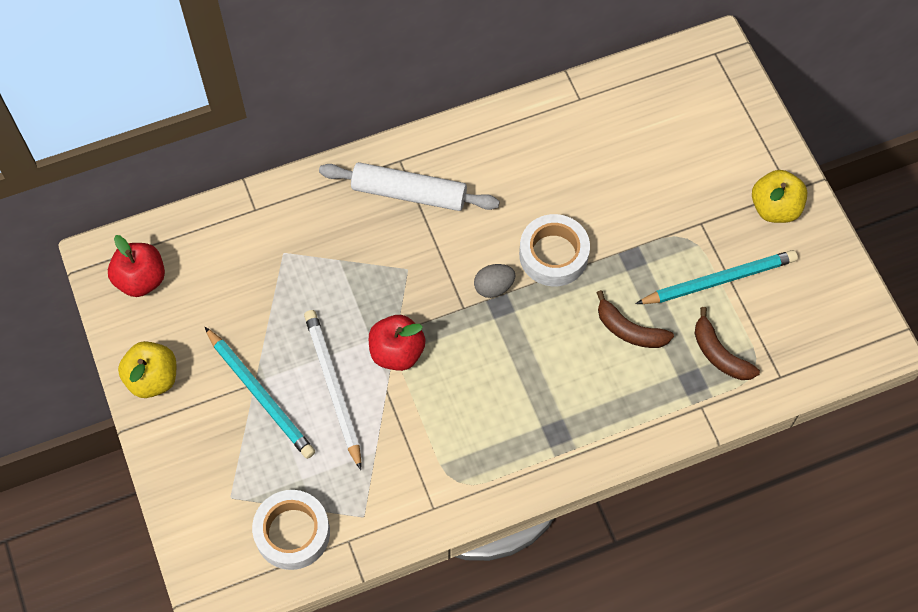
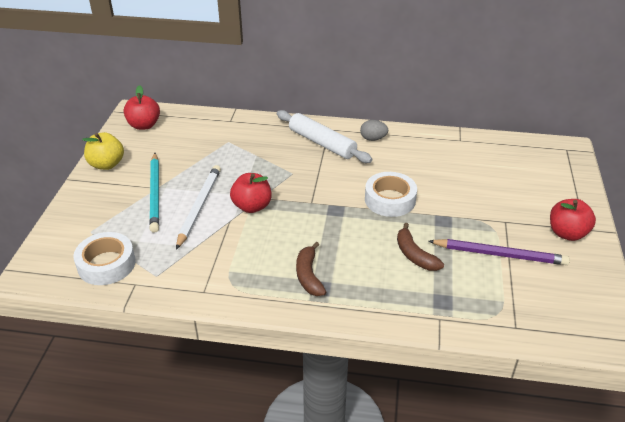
camera: 30 degrees right, 25 degrees down
grey egg [474,264,515,298] -> grey egg moved to [360,120,388,141]
turquoise pencil [635,250,798,304] -> purple pencil [428,239,570,265]
brown banana [695,307,760,380] -> brown banana moved to [296,242,326,296]
yellow apple [752,170,808,223] -> red apple [550,199,596,241]

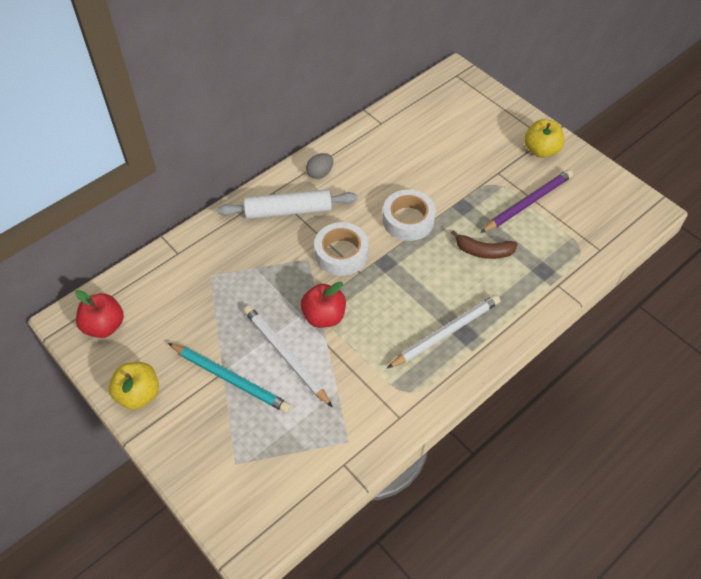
camera: 50 degrees left, 15 degrees up
white tape [73,232,136,285] -> white tape moved to [314,222,369,276]
brown banana [296,242,326,296] -> white pencil [387,295,500,368]
red apple [550,199,596,241] -> yellow apple [524,119,564,158]

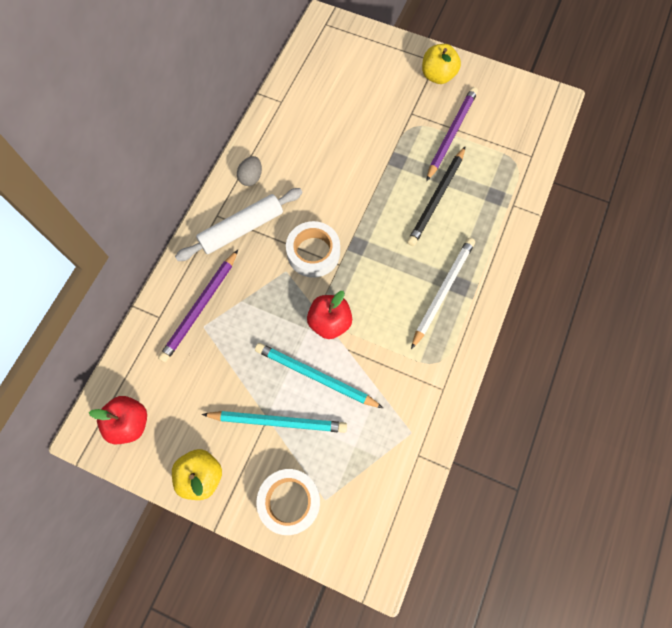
camera: 25 degrees left, 15 degrees up
white pencil [243,305,332,407] -> turquoise pencil [255,343,383,408]
white tape [383,190,436,241] -> white tape moved to [256,469,320,535]
brown banana [451,230,518,259] -> black pencil [407,146,466,246]
none -> purple pencil [158,250,238,363]

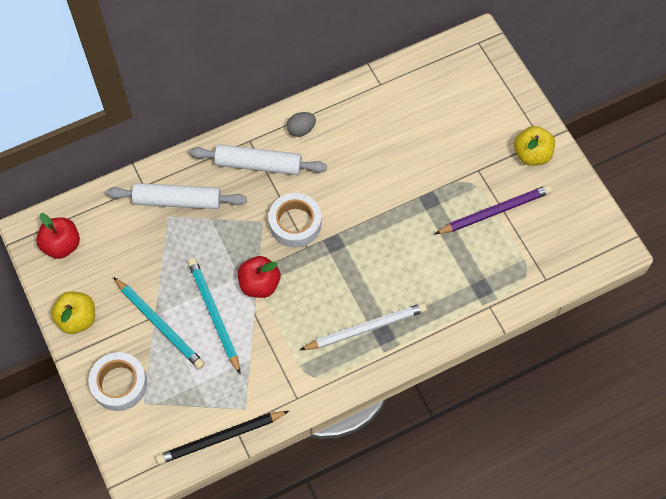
camera: 40 degrees right, 5 degrees down
purple pencil [158,250,238,363] -> white rolling pin [106,183,247,209]
black pencil [407,146,466,246] -> black pencil moved to [156,411,289,464]

